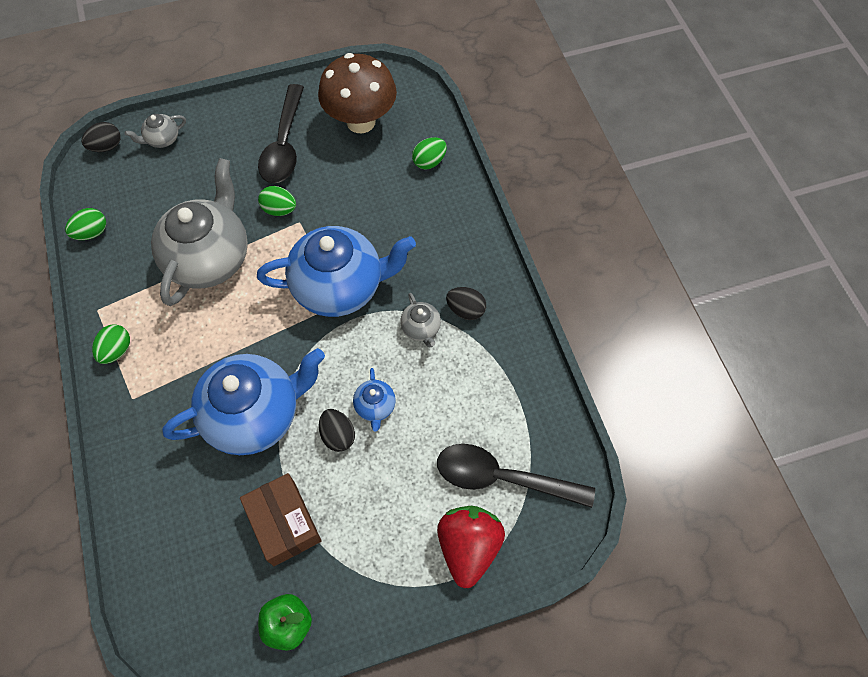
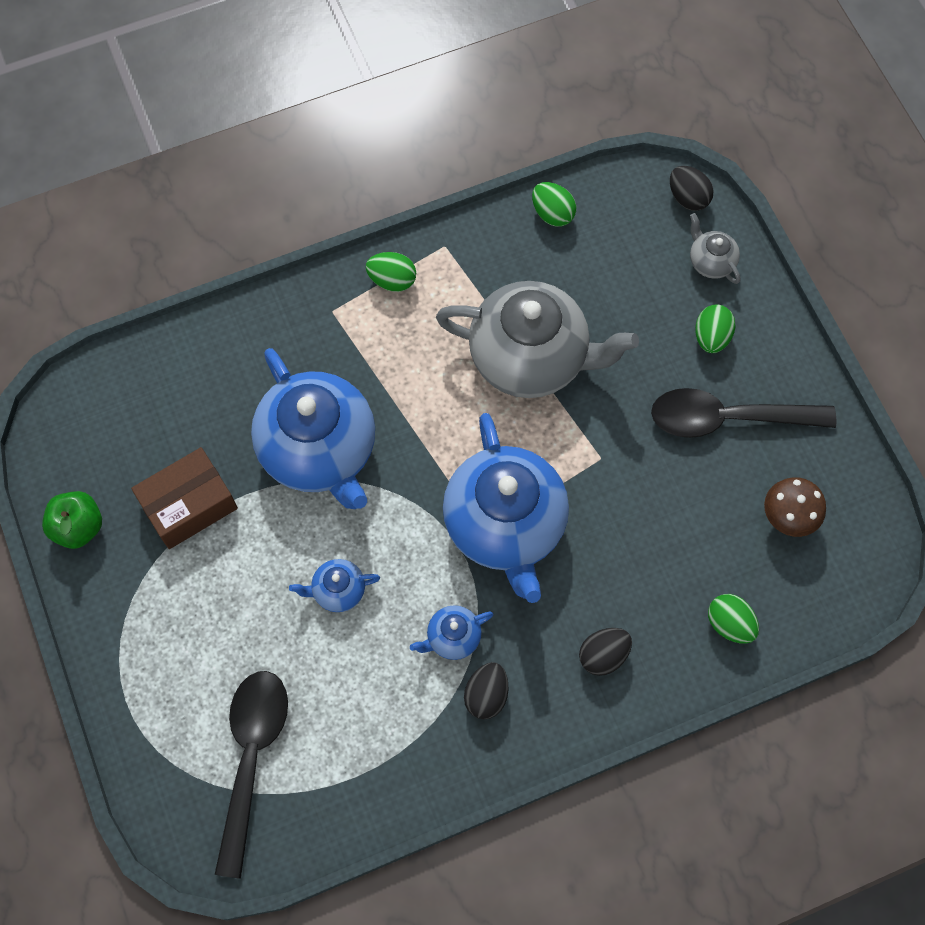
camera: 85 degrees right, 5 degrees up
green egg [258,186,296,216] -> green egg moved to [695,304,736,353]
brown mushroom [318,53,397,133] -> brown mushroom [764,477,826,537], size x0.54
black egg [319,409,355,452] -> black egg moved to [579,628,632,676]
grey teapot [400,293,441,348] -> blue teapot [410,605,493,660]
red strawberry [437,506,505,588] -> none

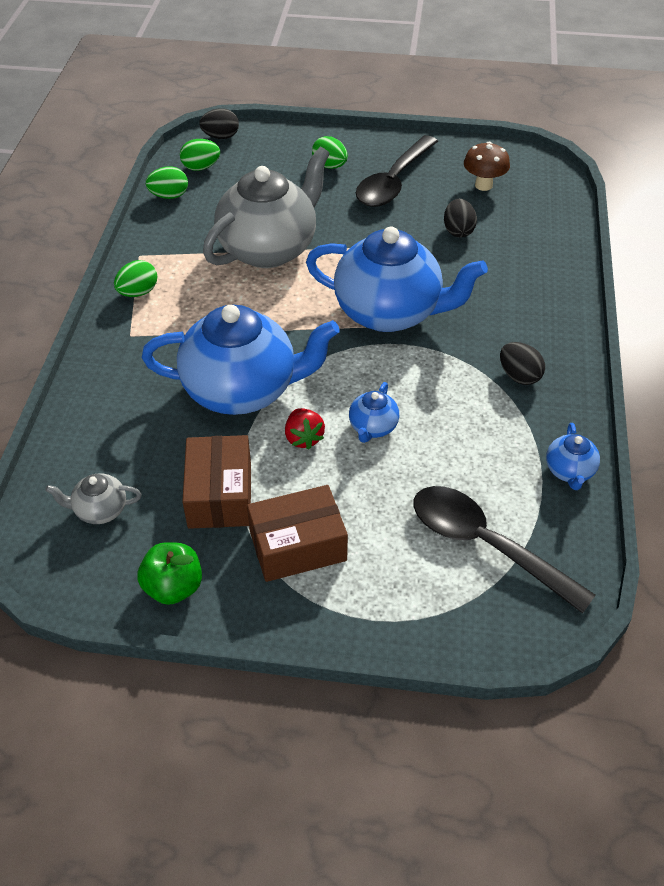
camera: 60 degrees left, 20 degrees down
blue teapot [410,605,493,660] -> blue teapot moved to [546,423,600,490]
black egg [579,628,632,676] -> black egg moved to [444,199,477,237]
grey teapot [690,213,740,284] -> grey teapot moved to [45,473,142,524]
green egg [708,594,759,644] -> green egg moved to [180,139,220,171]
none -> brown box [247,485,348,582]
none -> red strawberry [285,408,325,449]

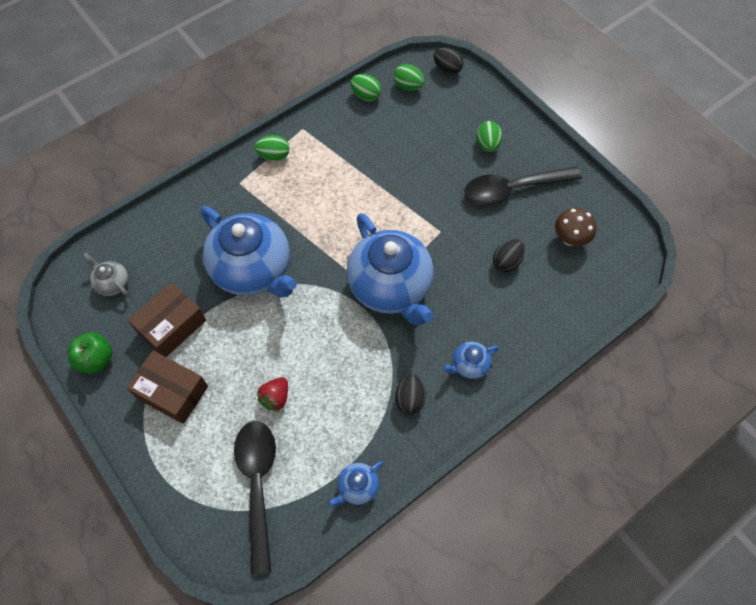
camera: 45 degrees right, 15 degrees up
grey teapot [203,147,330,268] -> none
red strawberry [285,408,325,449] -> red strawberry moved to [257,377,288,411]
blue teapot [349,382,399,443] -> blue teapot moved to [443,342,499,379]

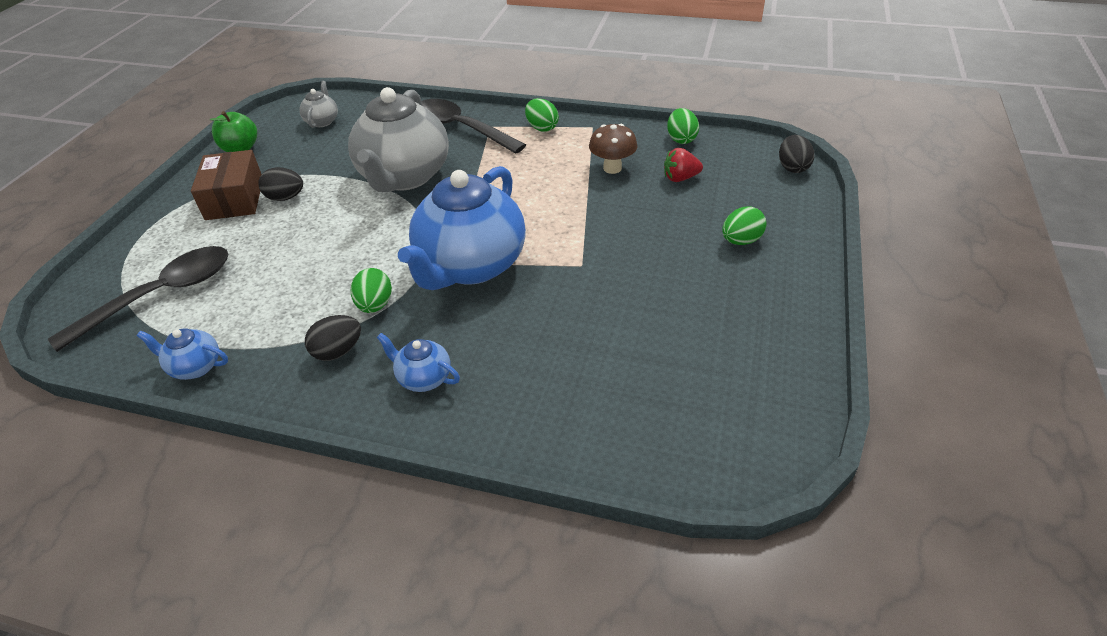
camera: 55 degrees right, 20 degrees down
brown box [128,282,206,357] -> none
blue teapot [200,206,297,297] -> grey teapot [348,87,449,192]
red strawberry [257,377,288,411] -> red strawberry moved to [664,148,703,182]
green egg [394,64,424,91] -> green egg moved to [351,268,392,313]
black spoon [464,167,582,205] -> black spoon moved to [421,99,526,154]
black egg [493,239,525,272] -> black egg moved to [258,167,303,201]
brown mushroom [555,208,597,246] -> brown mushroom moved to [589,124,638,174]

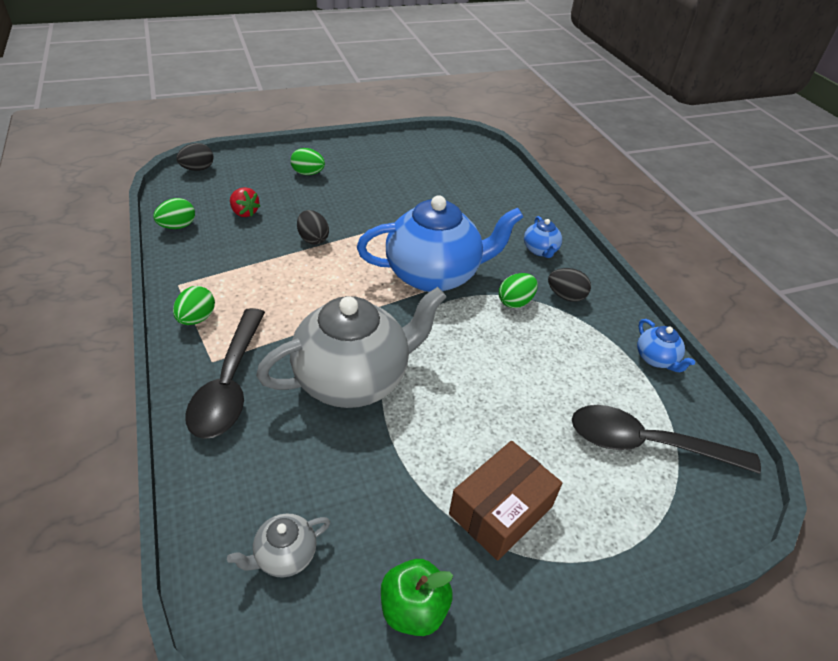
camera: 130 degrees left, 0 degrees up
black egg [258,167,303,201] -> black egg moved to [297,210,329,245]
brown mushroom [589,124,638,174] -> none

